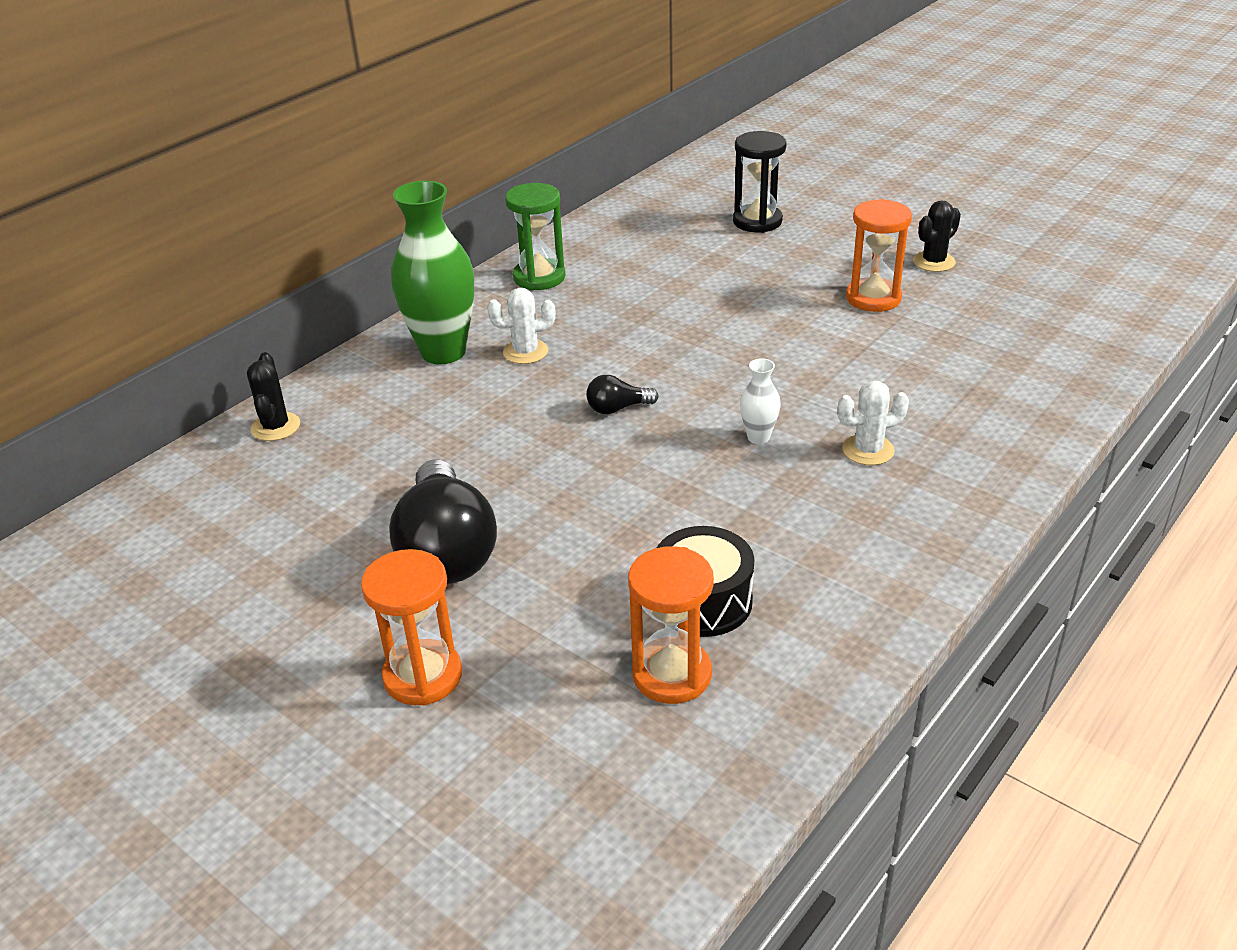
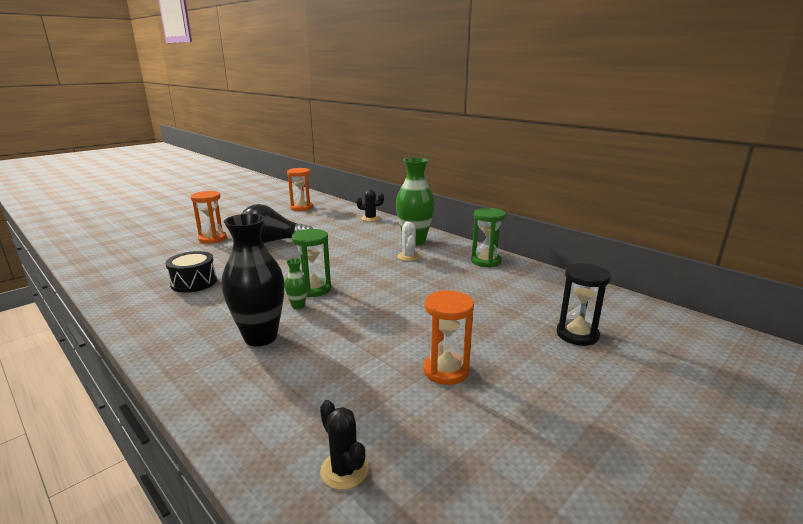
camera: 95 degrees right, 15 degrees down
black light bulb [586,375,659,414] -> none
orange hourglass [628,546,714,704] -> orange hourglass moved to [287,168,313,211]
white vase [740,358,781,444] -> green vase [284,258,308,309]
white cactus [837,381,909,465] -> black vase [222,214,284,347]
black cactus [913,200,961,272] -> black cactus moved to [320,400,368,490]
none -> green hourglass [292,229,331,297]

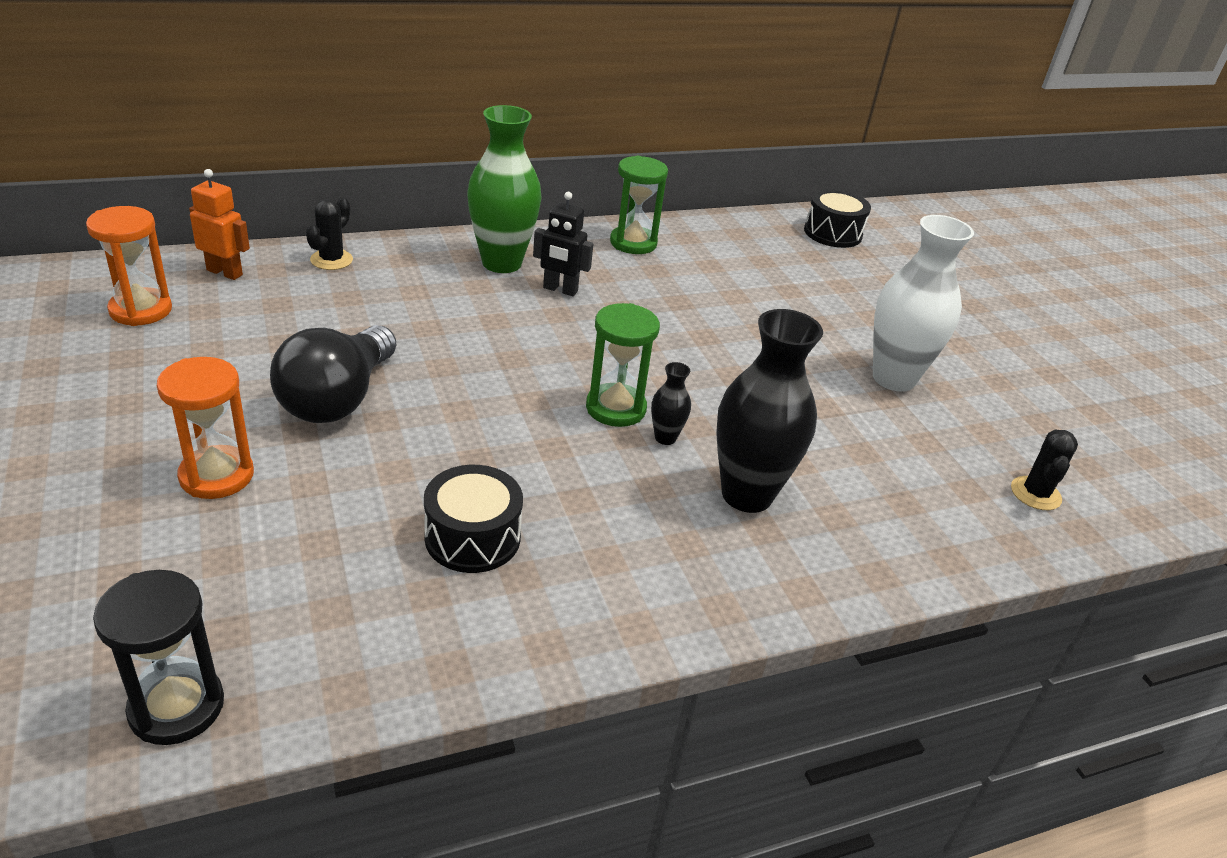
camera: 70 degrees left, 15 degrees up
green vase [284,258,308,309] -> black vase [651,362,691,445]
black cactus [320,400,368,490] -> black cactus turned 60 degrees counterclockwise [1011,429,1078,510]
white cactus [397,221,420,261] -> black robot [533,192,593,296]
orange hourglass [423,290,474,385] -> white vase [873,215,974,392]
black hourglass [556,263,611,346] -> black hourglass moved to [93,570,224,745]
none -> orange robot [189,169,250,280]
none -> black drum [804,189,871,248]

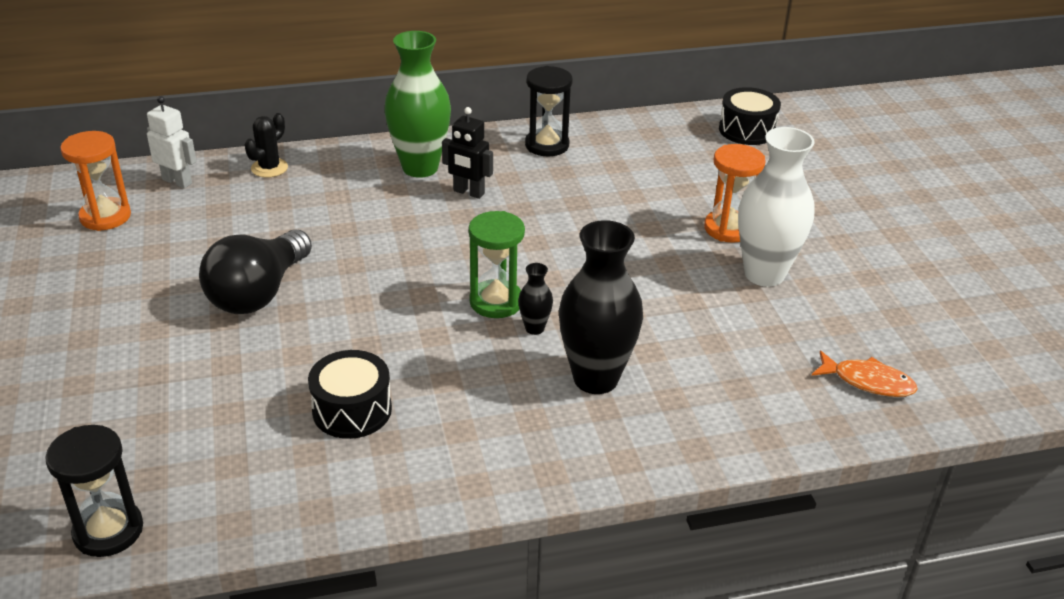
camera: 10 degrees right, 0 degrees up
orange hourglass [157,357,254,499] -> orange hourglass moved to [704,144,766,243]
orange robot [189,169,250,280] -> white robot [147,96,197,188]
green hourglass [610,156,668,254] -> black hourglass [525,66,573,156]
black cactus [1011,429,1078,510] -> orange fish [812,350,918,397]

